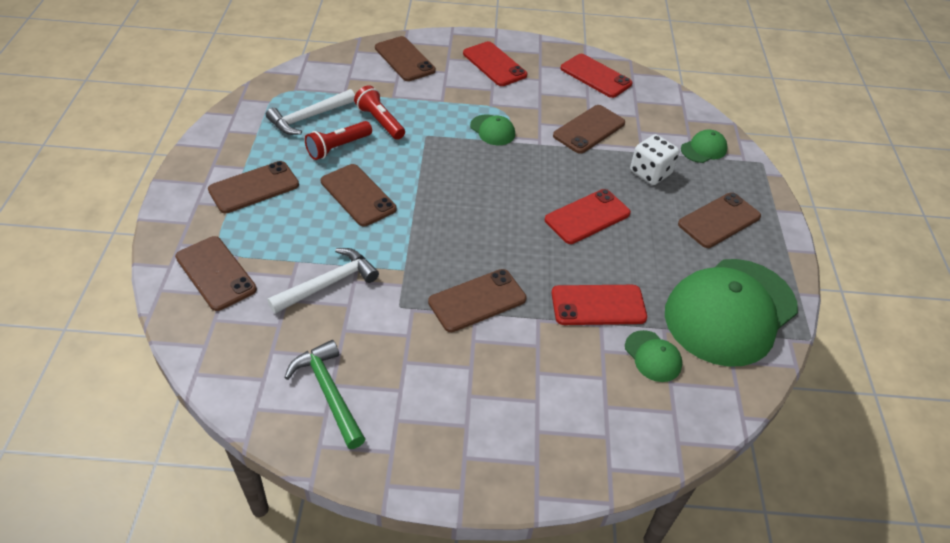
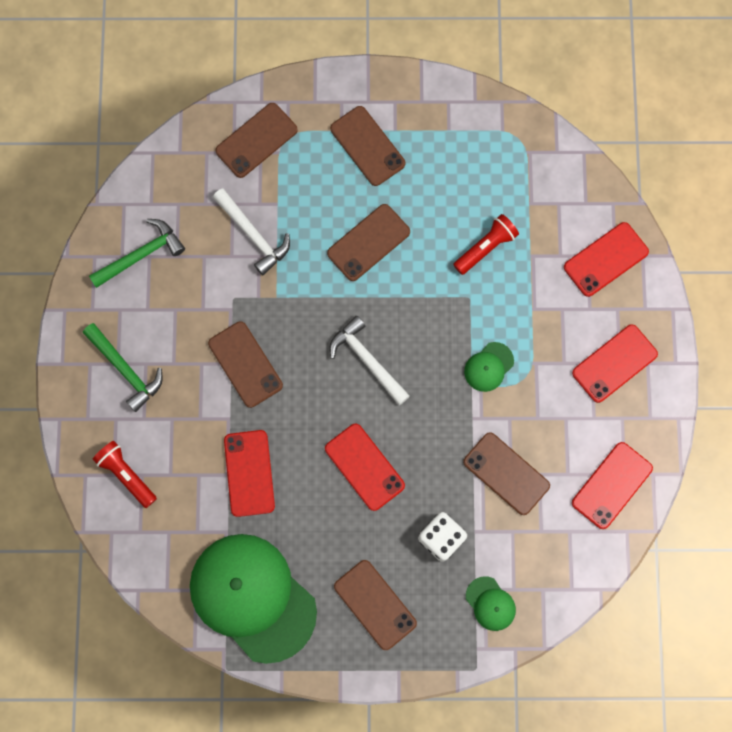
camera: 90 degrees right, 30 degrees up
white hammer [266,89,355,135] -> white hammer moved to [330,316,410,405]
red flashlight [305,121,372,160] -> red flashlight moved to [93,441,157,508]
brown phone [375,36,436,81] -> red phone [564,222,649,297]
green cap [625,330,682,382] -> none
none -> green hammer [83,323,163,412]

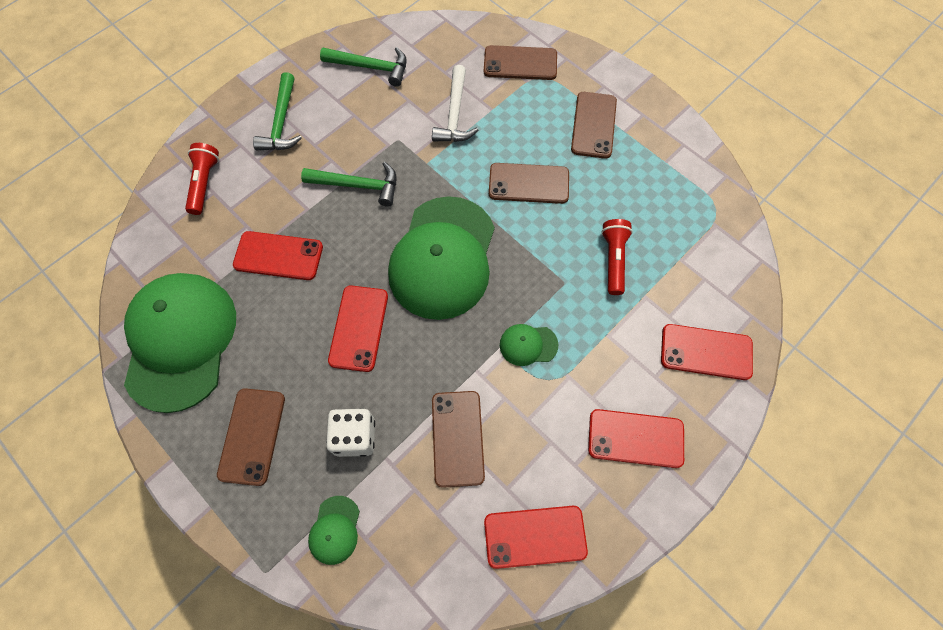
camera: 45 degrees right, 10 degrees down
brown phone [208,321,283,408] -> green hammer [301,162,396,207]
red phone [224,430,275,517] -> red phone turned 60 degrees clockwise [233,231,323,280]
white hammer [330,316,410,405] -> green cap [388,196,495,320]
red flashlight [453,214,519,275] -> red flashlight turned 90 degrees counterclockwise [601,219,633,295]

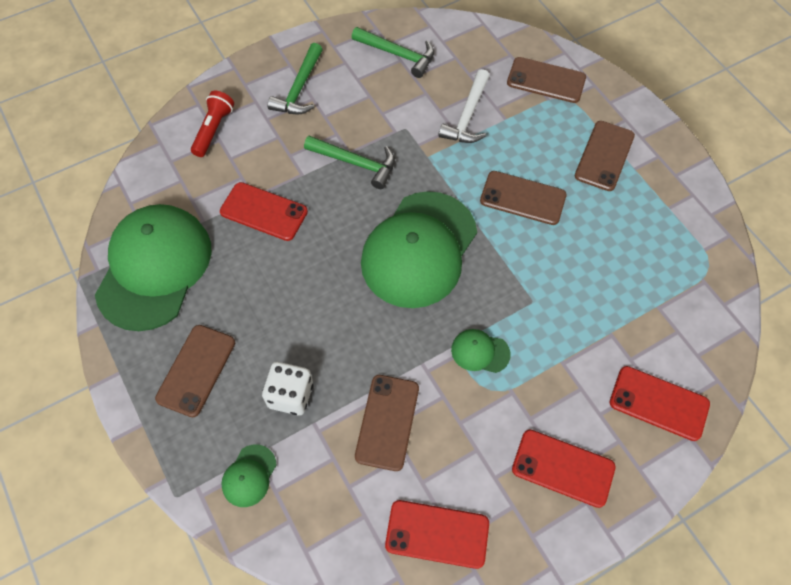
camera: 15 degrees right, 5 degrees down
red phone [328,285,388,372] -> none
red flashlight [601,219,633,295] -> none

